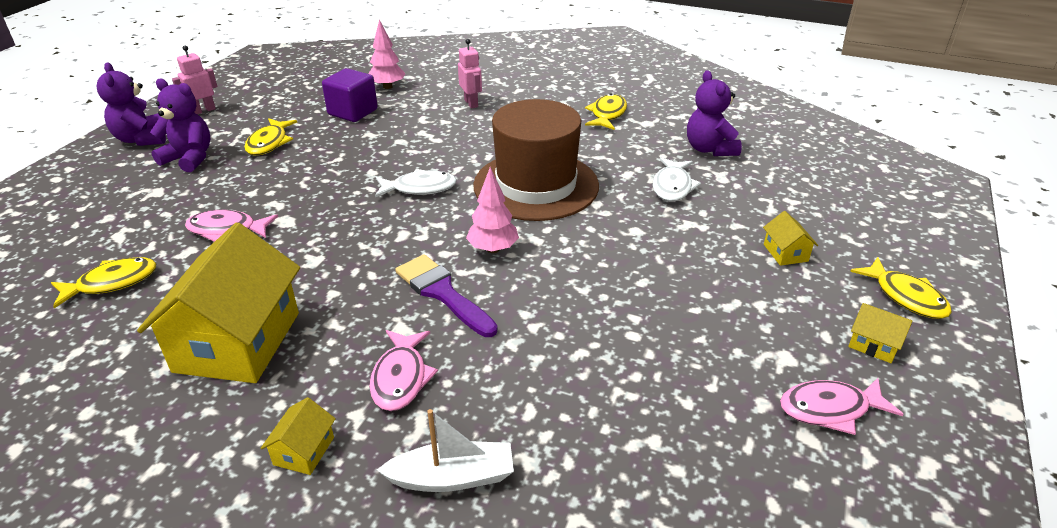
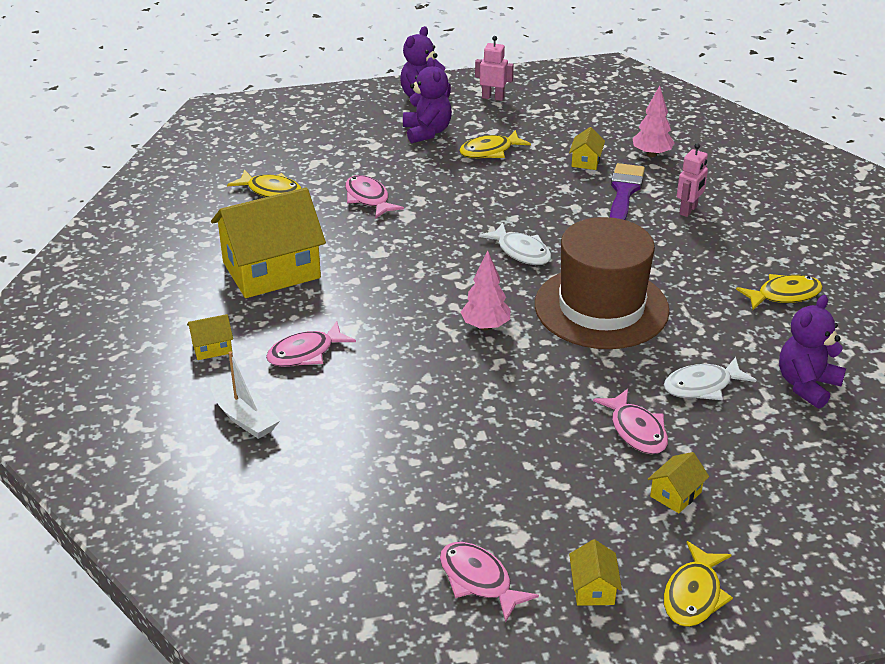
camera: 55 degrees right, 0 degrees up
purple cube [322,68,378,122] -> yellow house [569,127,605,170]
purple brush [395,254,498,337] -> purple brush moved to [610,163,645,220]
none -> pink fish [593,389,668,454]

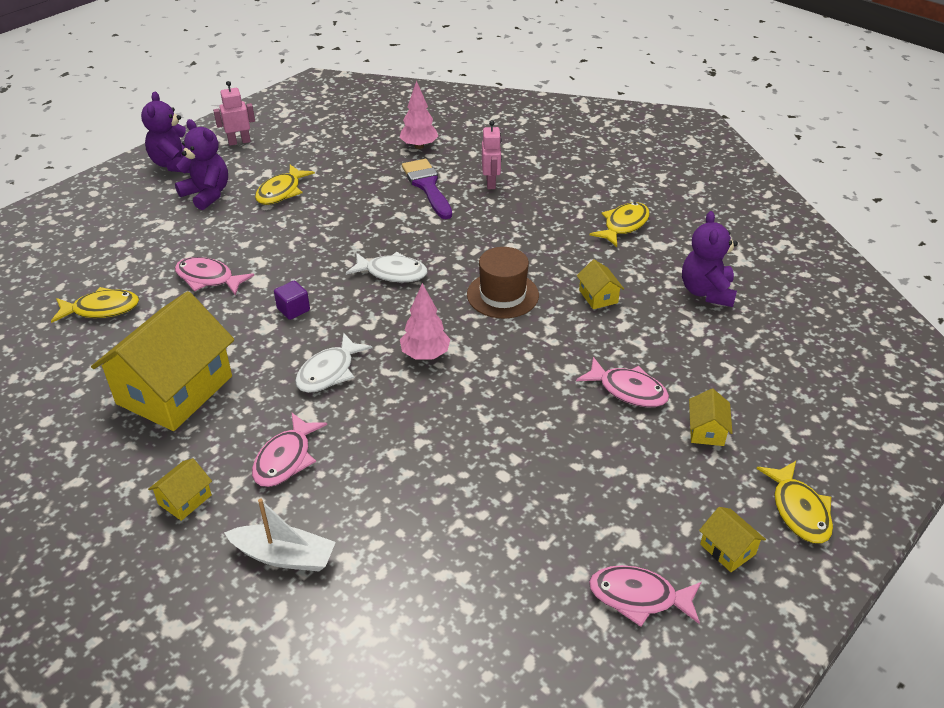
camera: 35 degrees left, 5 degrees up
brown hat [535,217,670,349] -> brown hat [467,247,539,319], size x0.56
yellow house [569,127,605,170] -> yellow house moved to [577,259,624,309]
white fish [664,357,756,400] -> white fish moved to [295,333,373,393]
none -> purple cube [274,281,310,320]

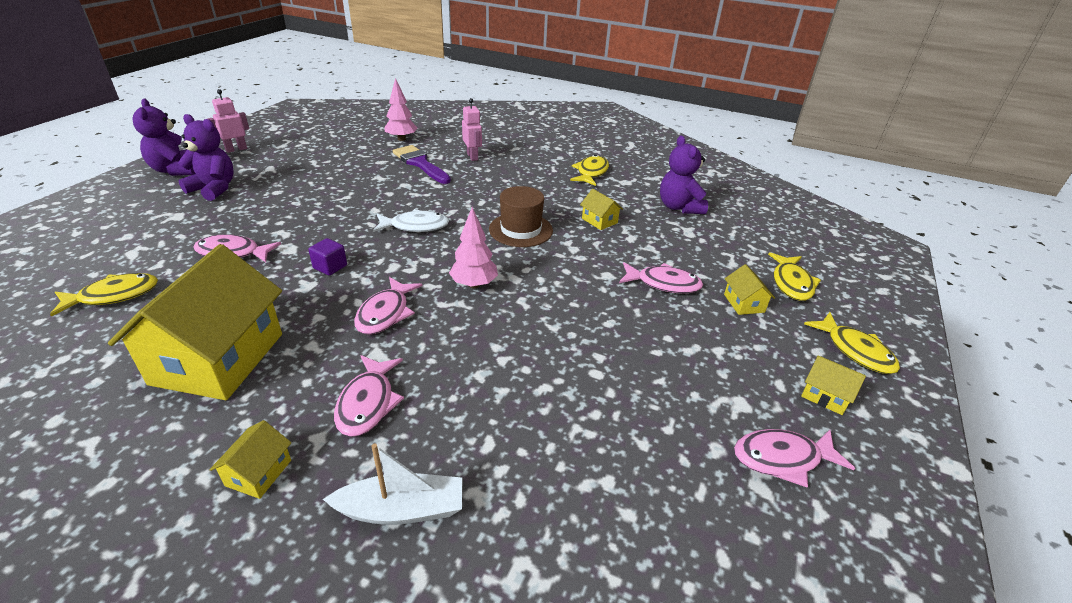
camera: 20 degrees left, 5 degrees down
yellow fish [255,164,315,205] -> yellow fish moved to [768,252,821,301]
white fish [295,333,373,393] -> pink fish [354,277,422,335]

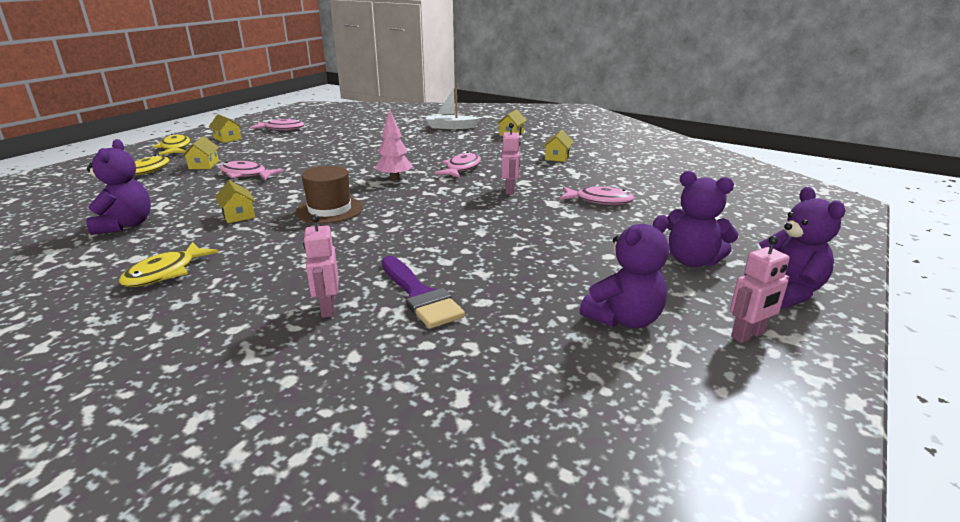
camera: 170 degrees left, 10 degrees down
yellow fish [50,273,158,317] -> none
yellow house [108,244,282,400] -> yellow house [543,130,574,162], size x0.41
purple cube [308,238,347,276] -> pink robot [501,123,520,195]
pink fish [334,355,404,437] -> none
white fish [373,209,449,232] -> none
pink tree [385,78,417,141] -> none
none -> purple teddy bear [580,215,669,328]

